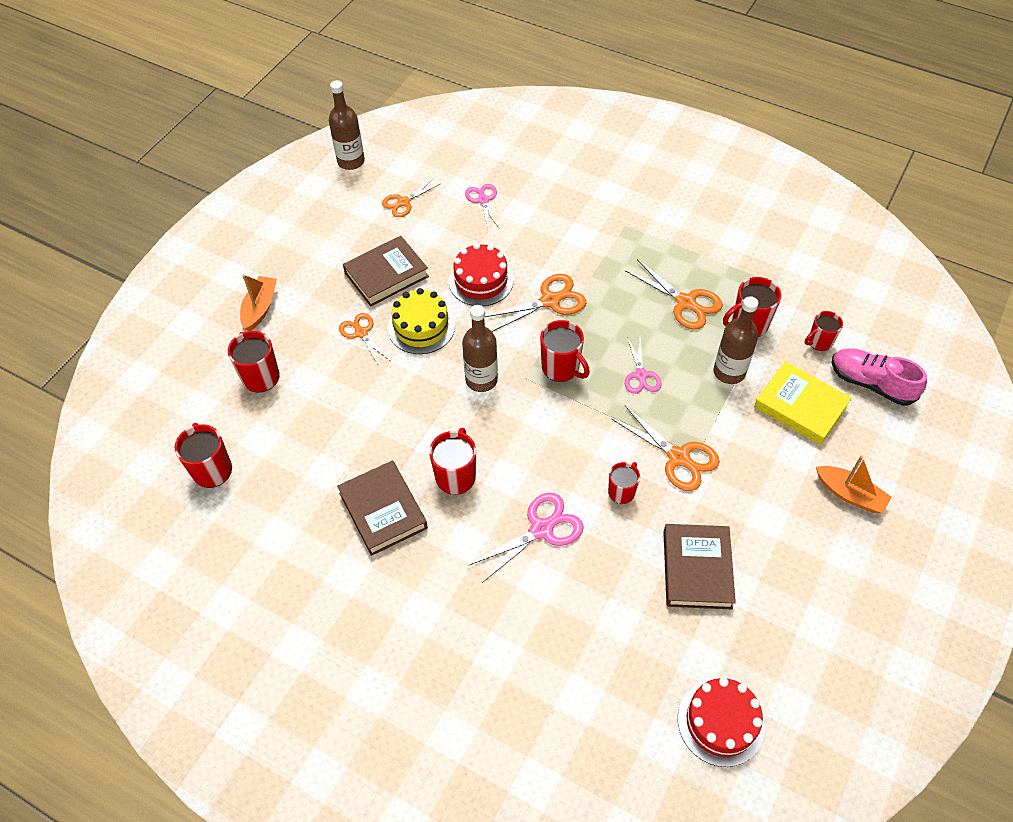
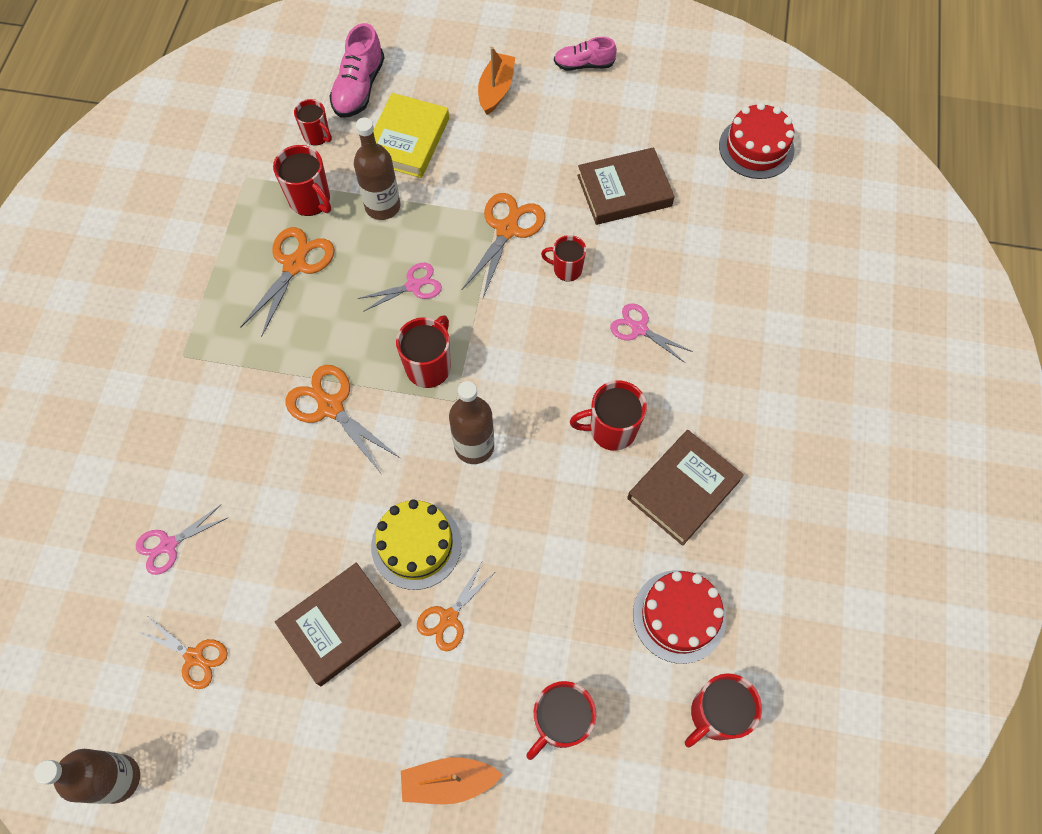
camera: 110 degrees left, 10 degrees up
brown book [343,236,429,307] -> brown book turned 75 degrees counterclockwise [275,563,401,686]
red cake [449,243,514,306] -> red cake moved to [633,570,726,664]
pink scissors [468,493,584,583] -> pink scissors [610,303,693,363], size x0.66
none -> pink shoe [554,37,617,70]

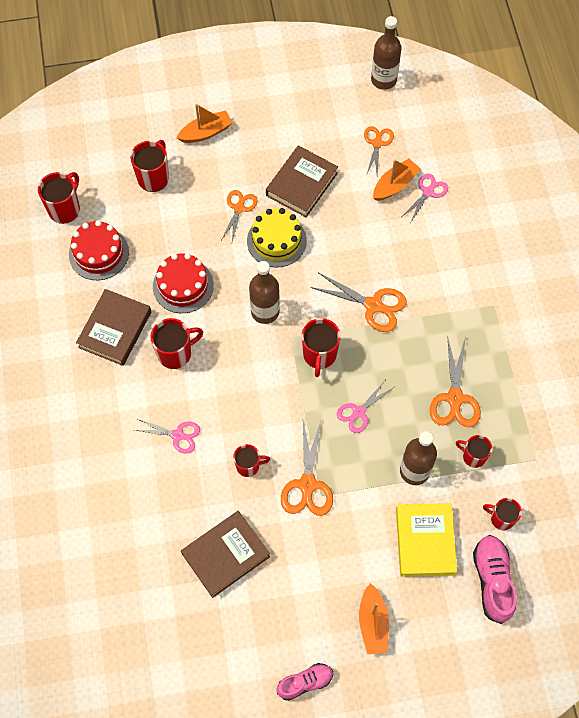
camera: 160 degrees right, 0 degrees up
orange scissors [136,616,228,689] -> orange scissors turned 90 degrees clockwise [364,126,394,176]
red mug [273,145,331,216] -> red mug [456,435,493,468], size x0.66
red cake [719,102,794,179] -> red cake moved to [153,253,214,313]
none -> orange boat [373,158,421,201]

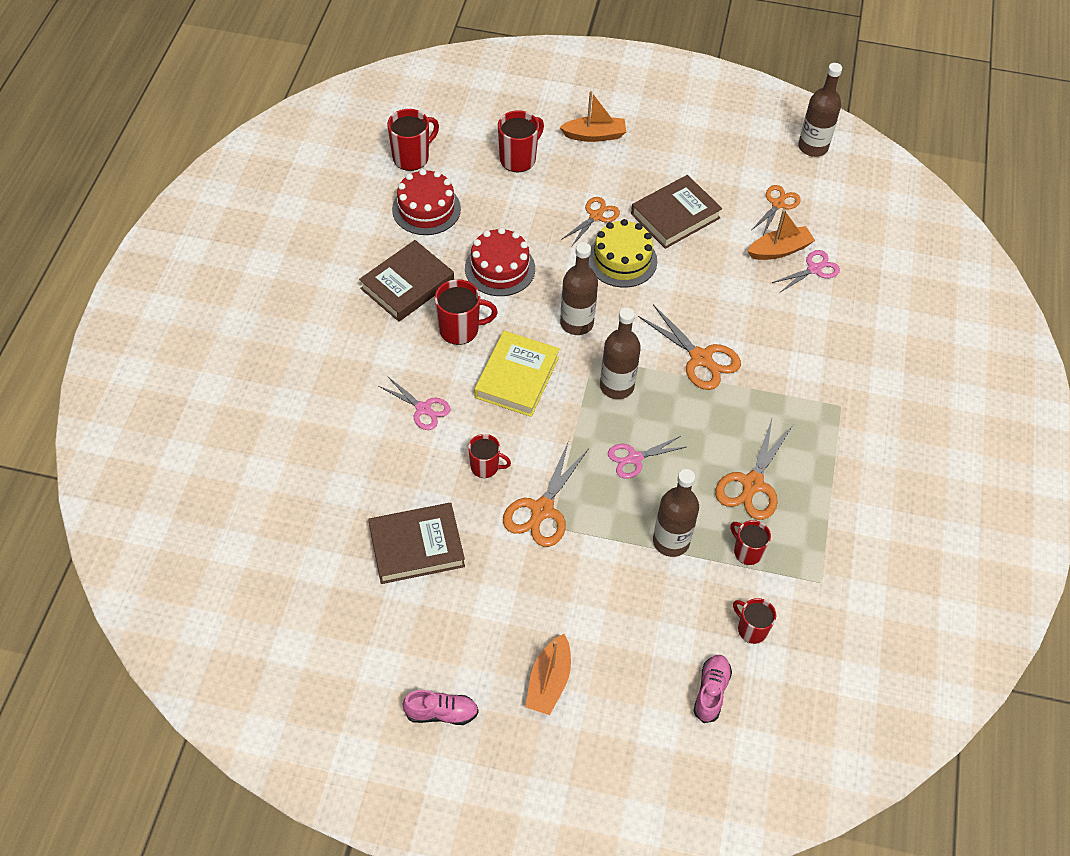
camera: 20 degrees right, 10 degrees down
red mug [301,318,341,377] -> brown bottle [600,307,641,399]
yellow book [396,503,457,577] -> yellow book moved to [474,331,560,417]
pink shoe [473,535,517,624] -> pink shoe [694,655,732,723], size x0.66

